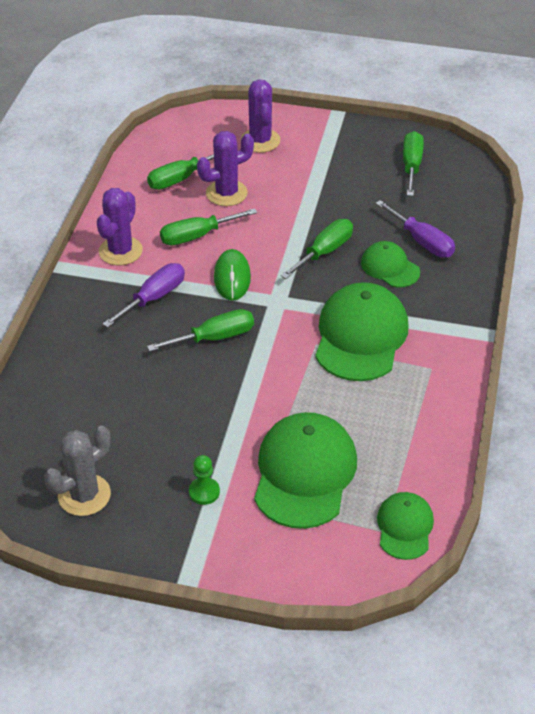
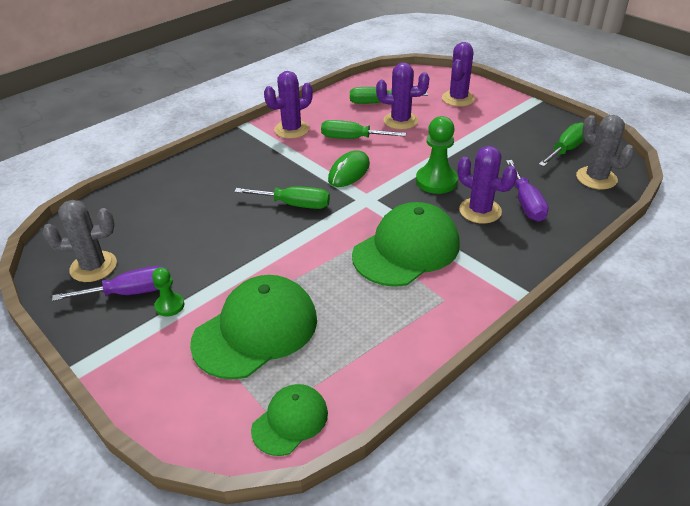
camera: 35 degrees right, 5 degrees down
purple screwdriver [103,263,185,328] -> purple screwdriver moved to [52,266,168,301]
green screwdriver [281,219,353,279] -> green pawn [416,116,458,194]
green cap [361,241,420,288] -> purple cactus [458,146,517,224]
none -> grey cactus [576,115,634,189]

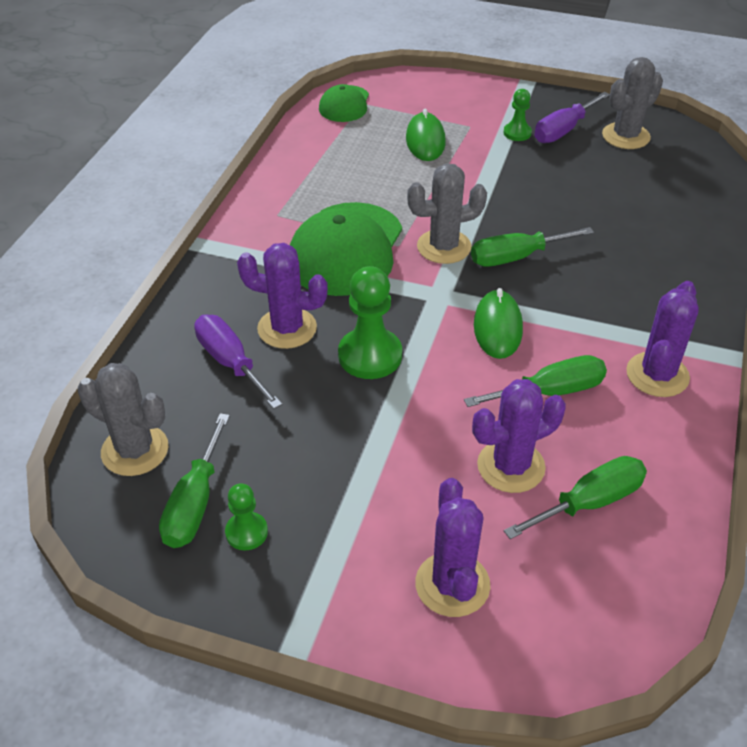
camera: 150 degrees right, 5 degrees up
green cap [190,275,317,380] -> green mouse [406,108,446,161]
none -> green pawn [225,483,268,551]
none -> grey cactus [407,164,487,264]

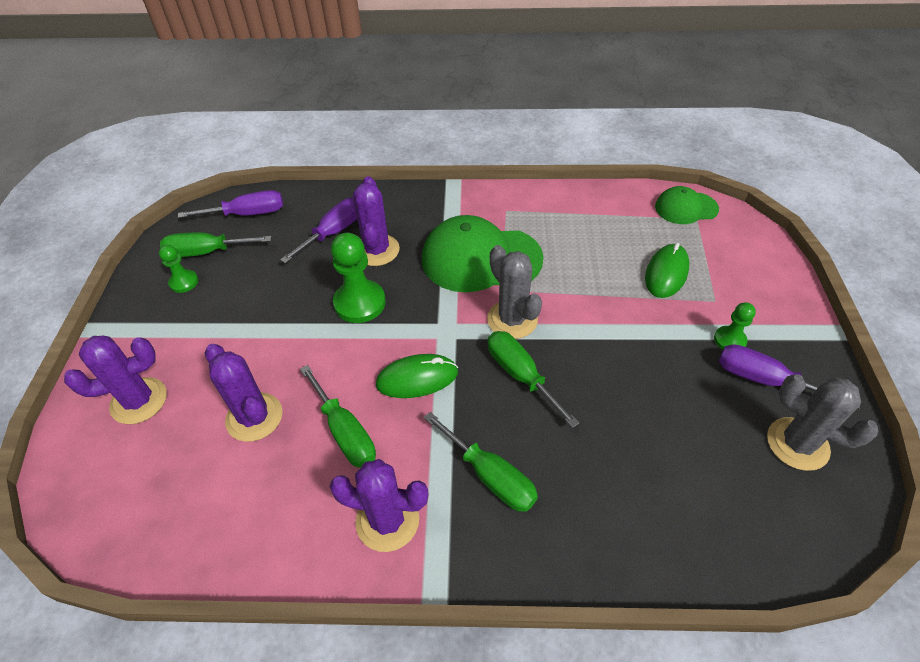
camera: 75 degrees right, 5 degrees up
grey cactus [78,363,168,476] -> purple screwdriver [178,190,283,218]
green mouse [406,108,446,161] -> green mouse turned 45 degrees counterclockwise [645,243,689,298]
green screwdriver [504,456,647,539] -> green screwdriver moved to [424,412,538,512]

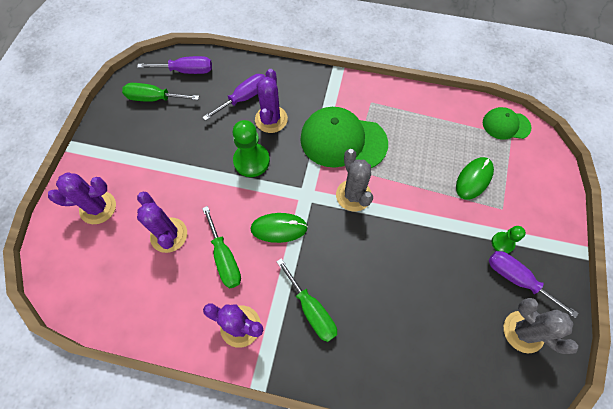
camera: 10 degrees right, 15 degrees up
green pawn [159,245,198,293] -> none
green screwdriver [488,331,579,428] -> none

